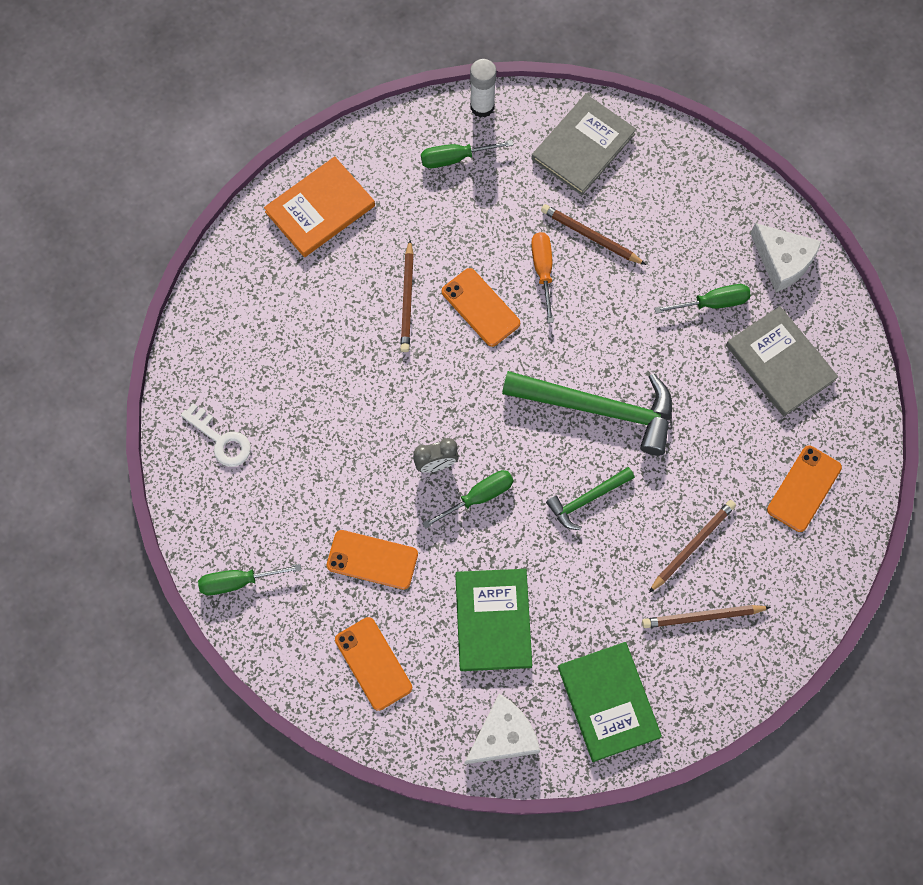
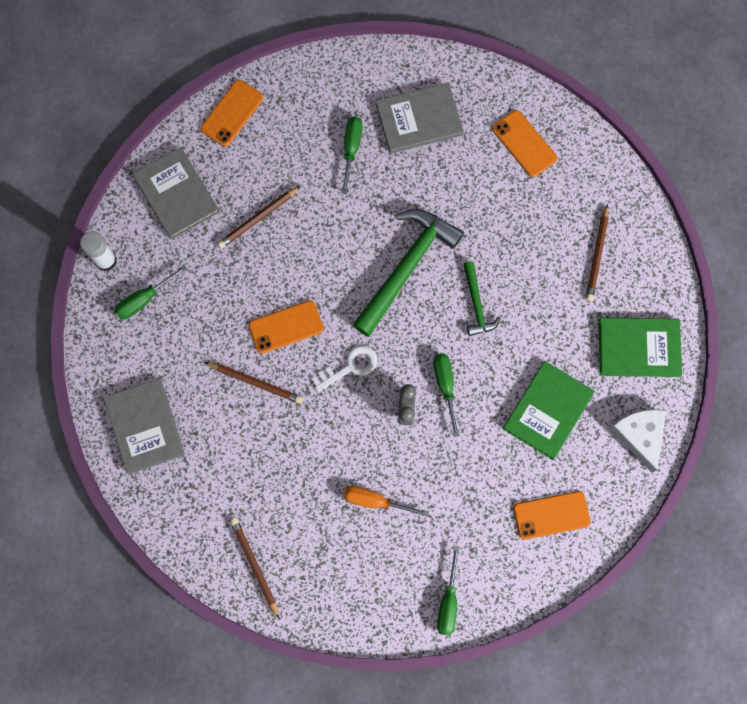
camera: 70 degrees left, 5 degrees up
white key [181,404,251,467] -> white key moved to [312,345,377,392]
orange book [264,156,375,257] -> grey book [104,378,185,474]
orange phone [327,530,418,590] -> orange phone moved to [201,80,263,147]
green screwdriver [421,140,514,168] -> green screwdriver turned 45 degrees clockwise [114,265,187,319]
green book [455,569,532,671] -> green book turned 75 degrees counterclockwise [503,361,595,460]
orange screwdriver [531,232,554,323] -> orange screwdriver moved to [344,486,429,517]
brown pencil [649,500,736,593] -> brown pencil moved to [230,518,279,619]
white cheese [750,223,822,292] -> none

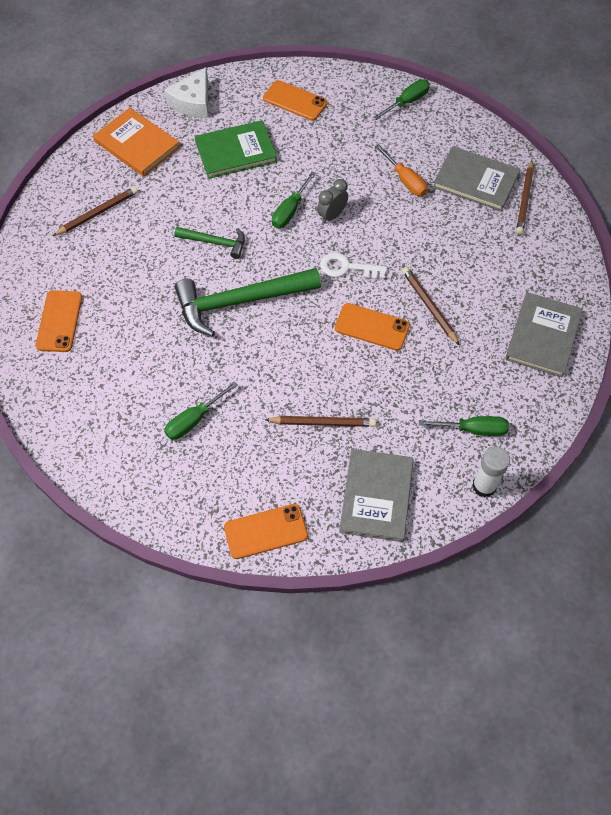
camera: 140 degrees left, 15 degrees down
grey book [376,83,464,154] -> grey book moved to [433,146,520,211]
green hammer [463,261,501,336] -> green hammer turned 75 degrees clockwise [174,227,245,259]
green book [599,317,682,377] -> orange book [93,108,180,177]

